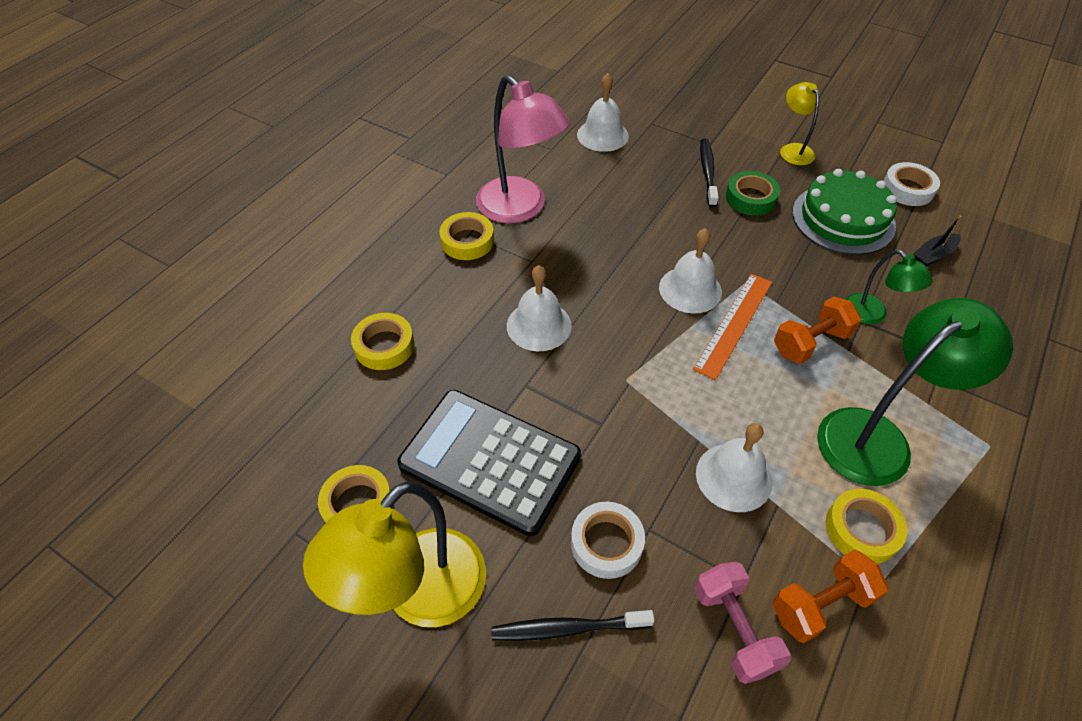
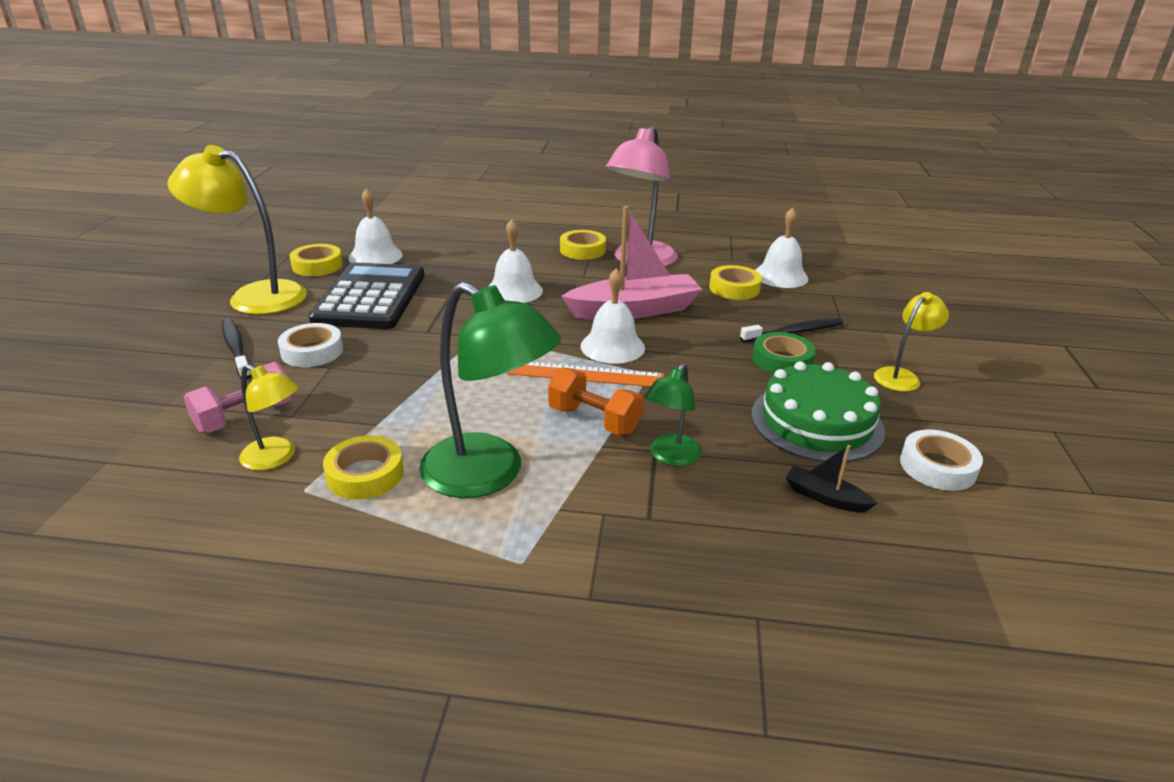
camera: 65 degrees right, 20 degrees down
yellow tape [351,313,414,370] -> yellow tape moved to [709,265,762,300]
white bell [696,423,772,512] -> white bell moved to [348,188,403,264]
orange dumbbell [773,550,888,643] -> yellow lamp [239,364,299,471]
none -> pink boat [562,206,702,320]

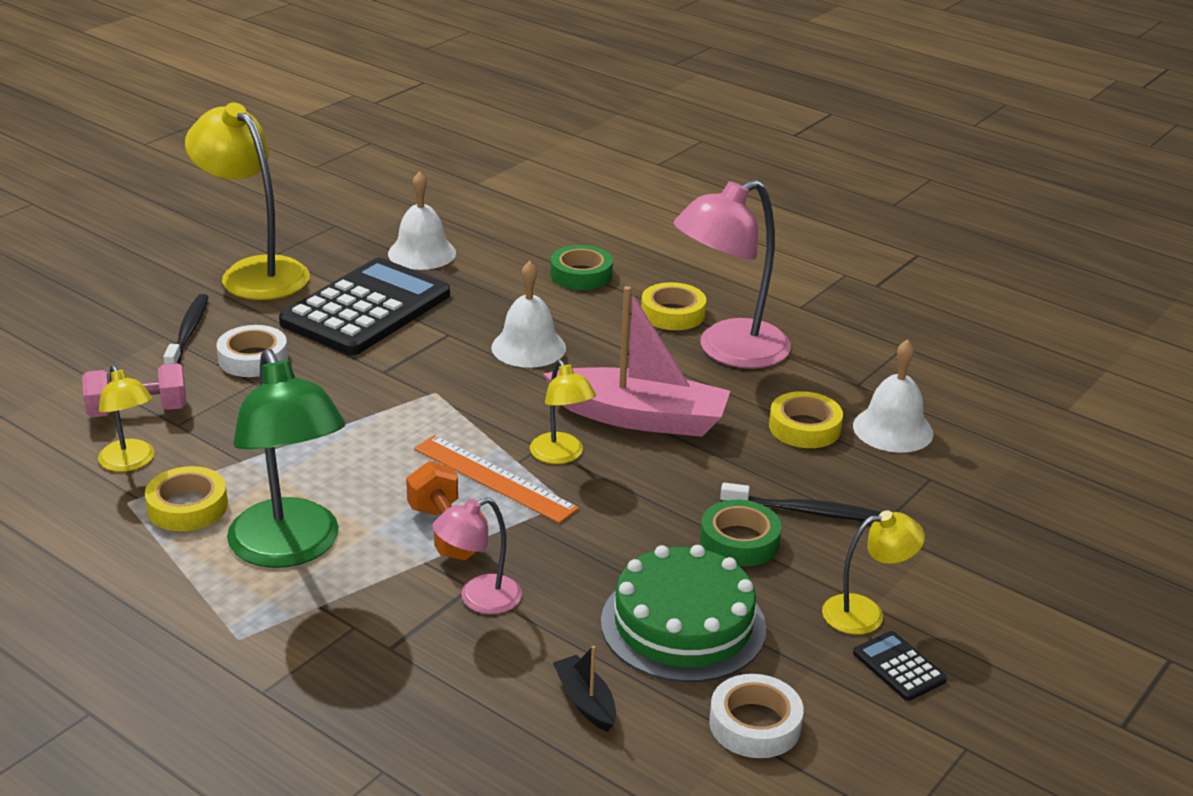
camera: 30 degrees right, 0 degrees up
yellow tape [289,244,343,276] -> none
white bell [581,268,645,364] -> yellow lamp [530,359,596,464]
green lamp [645,363,701,466] -> pink lamp [432,498,522,614]
none -> green tape [550,245,613,290]
none -> black calculator [853,631,947,701]

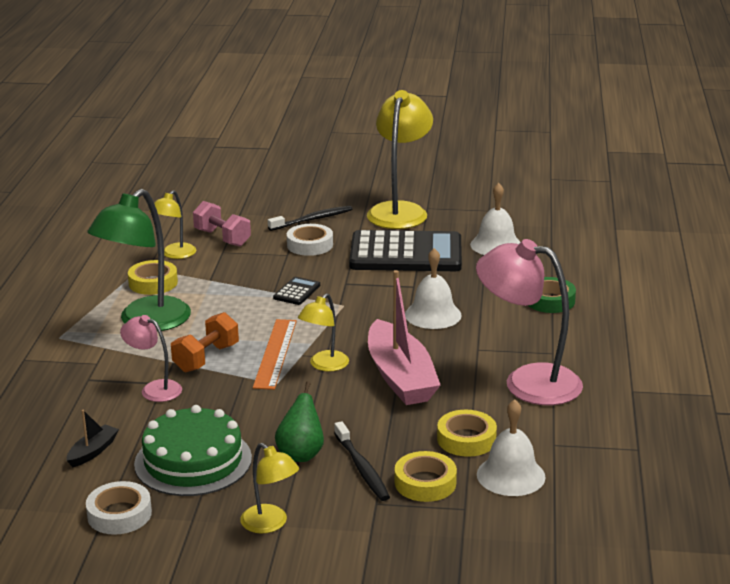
camera: 60 degrees right, 5 degrees down
yellow tape [641,282,706,330] -> yellow tape moved to [395,451,457,502]
green tape [700,500,782,567] -> green pear [275,381,324,462]
black calculator [853,631,947,701] -> black calculator moved to [273,277,320,305]

